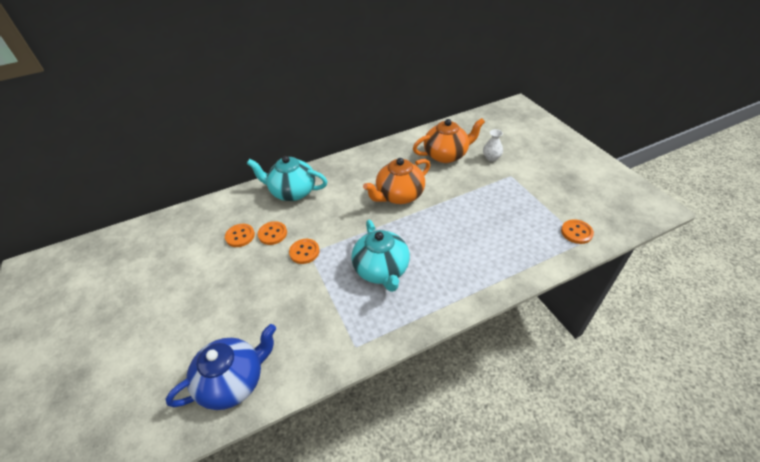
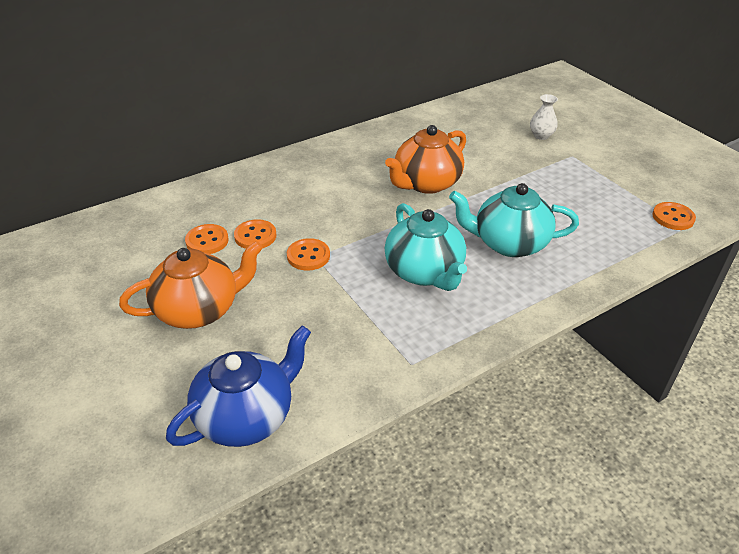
camera: 10 degrees left, 5 degrees down
turquoise teapot [247,156,328,201] -> turquoise teapot moved to [449,183,579,257]
orange teapot [413,118,485,163] -> orange teapot moved to [119,241,263,329]

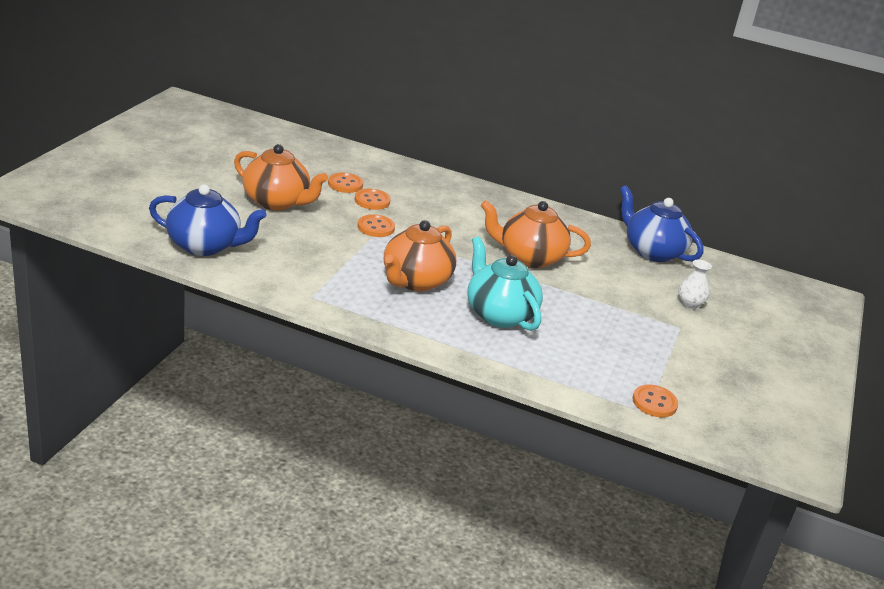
camera: 50 degrees right, 10 degrees down
turquoise teapot [385,203,467,291] -> orange teapot [384,220,456,291]
none -> blue teapot [620,186,704,262]

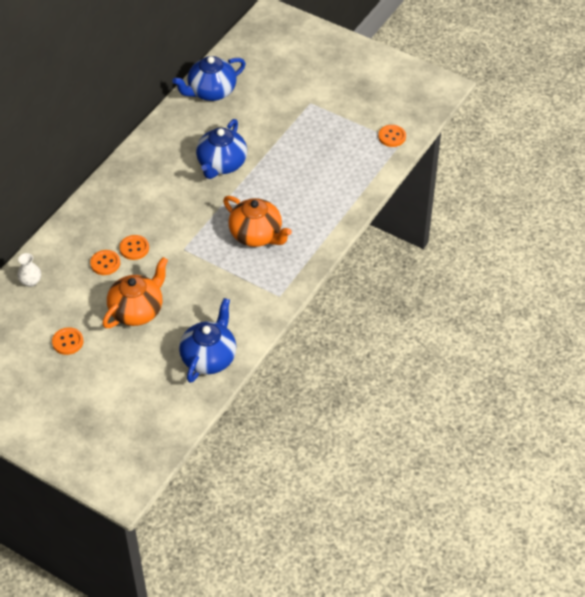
camera: 75 degrees left, 20 degrees up
orange button [358,214,395,237] -> orange button moved to [52,327,84,355]
turquoise teapot [468,236,543,331] -> none
orange teapot [481,200,591,268] -> blue teapot [196,119,247,179]
white vase [678,260,712,309] -> white vase moved to [17,253,41,287]

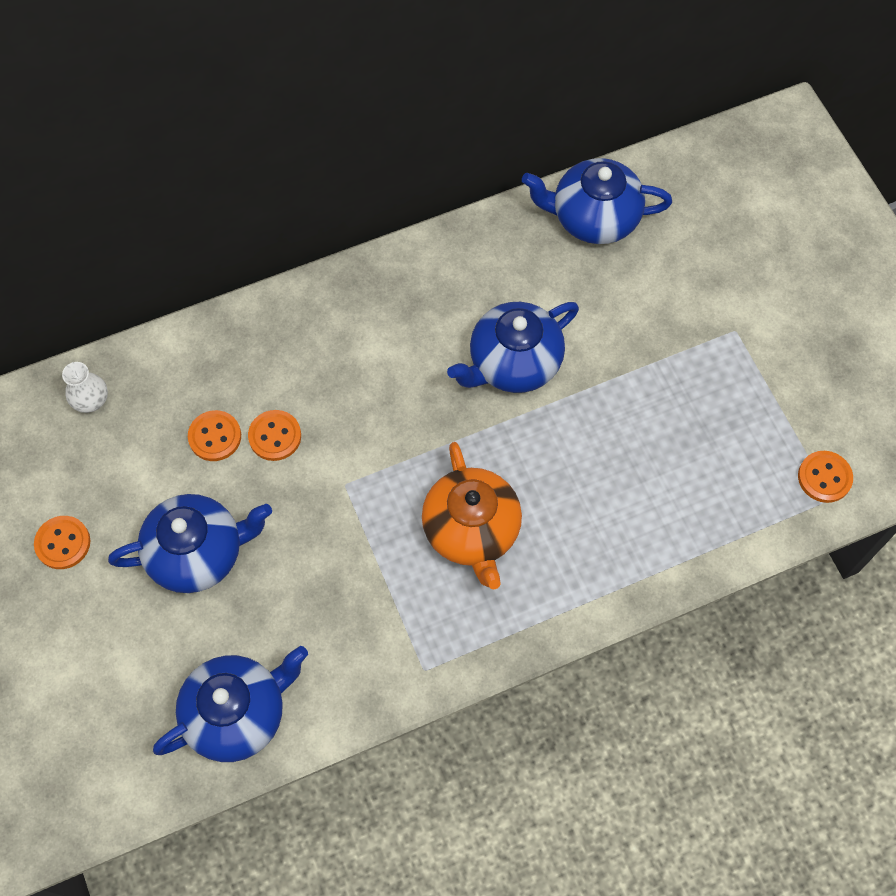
camera: 35 degrees right, 15 degrees up
orange teapot [102,257,168,328] -> blue teapot [108,494,272,593]

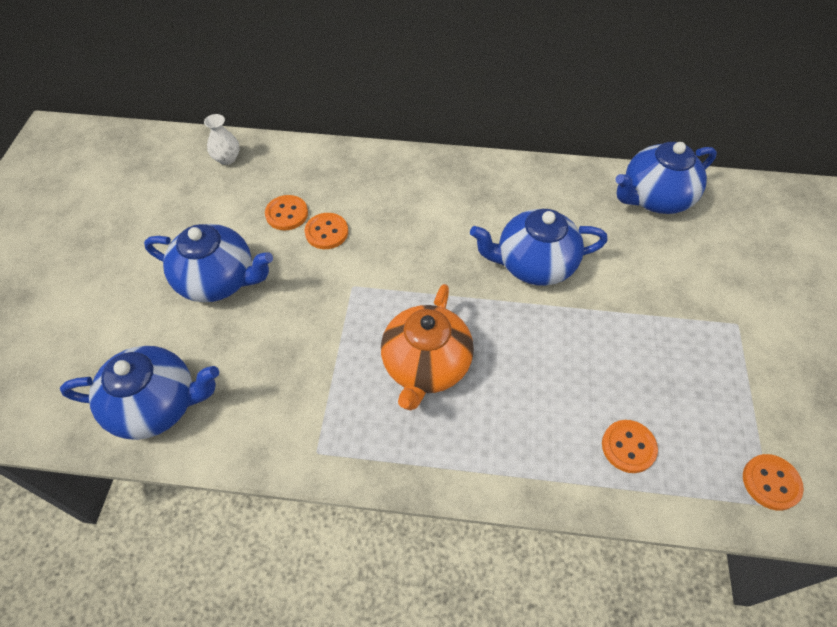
camera: 30 degrees right, 10 degrees down
orange button [34,516,90,569] -> orange button moved to [602,420,658,473]
blue teapot [522,158,672,244] -> blue teapot turned 60 degrees counterclockwise [616,142,717,214]

